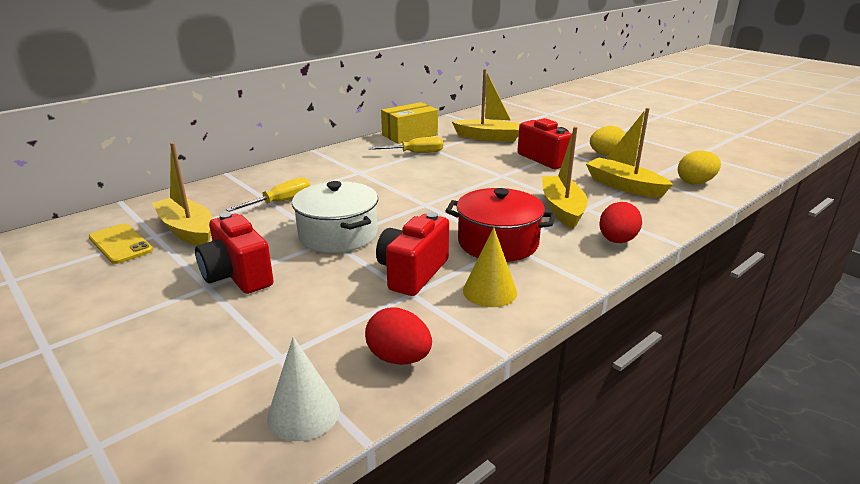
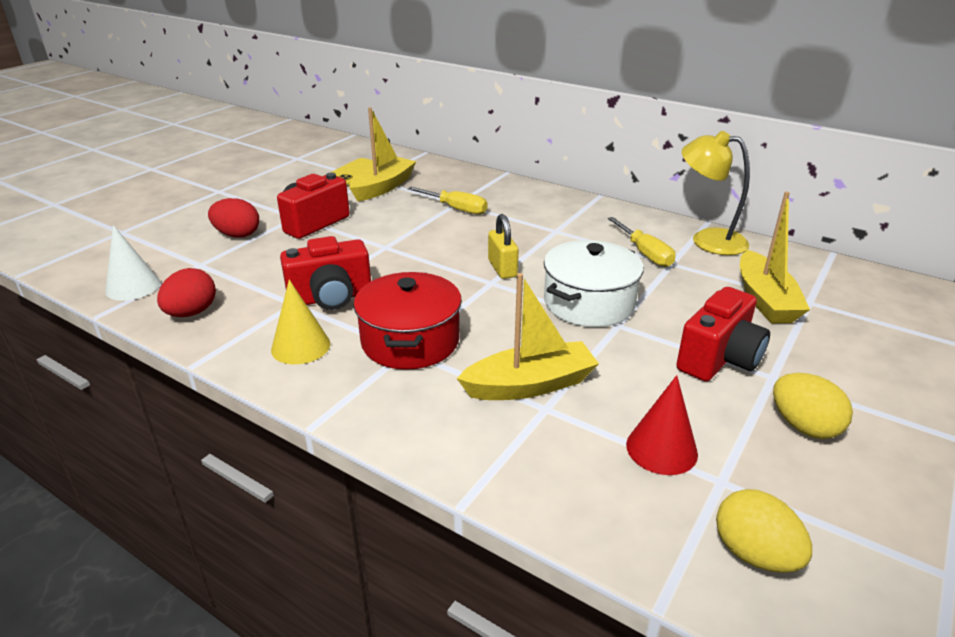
camera: 75 degrees right, 5 degrees up
white pot [292,181,378,253] -> white pot moved to [544,240,644,327]
red camera [376,212,449,296] -> red camera turned 150 degrees clockwise [280,236,371,310]
yellow box [381,102,438,144] -> yellow lamp [682,131,750,255]
yellow boat [586,108,673,198] -> red cone [626,375,698,475]
red egg [599,202,642,243] -> red egg moved to [208,198,259,238]
none -> yellow padlock [488,214,518,279]

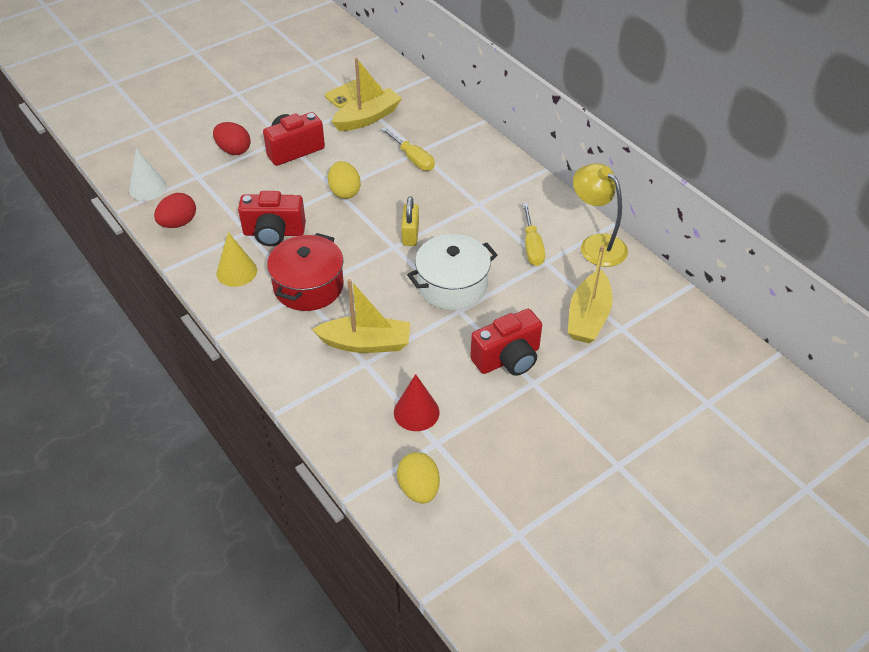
camera: 20 degrees right, 15 degrees up
yellow egg [773,373,853,439] -> yellow egg moved to [328,161,361,199]

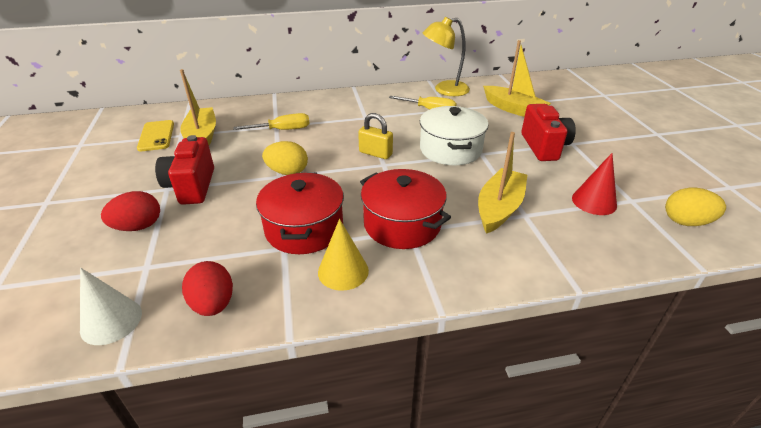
camera: 65 degrees left, 10 degrees down
red camera [238,191,306,246] -> red pot [256,173,344,254]

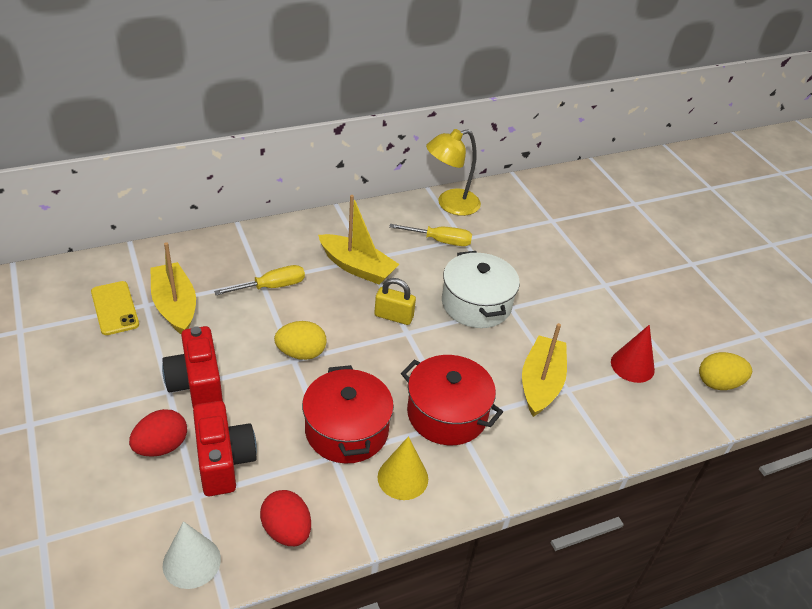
camera: 15 degrees left, 5 degrees up
yellow boat [483,40,551,117] -> yellow boat moved to [318,195,399,285]
red camera [521,104,576,161] -> red camera moved to [193,401,257,496]

